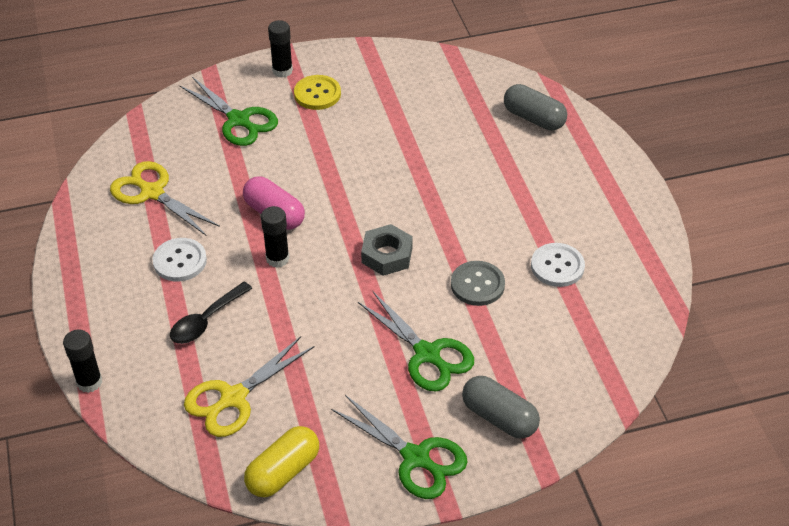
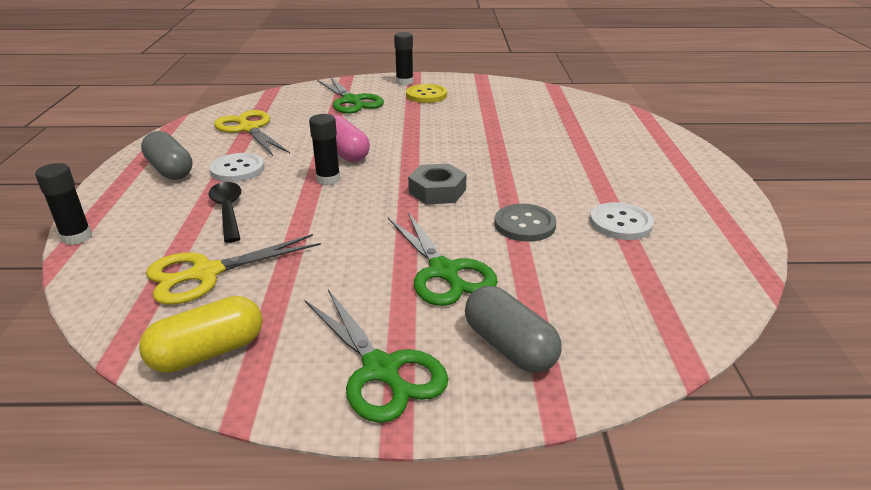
camera: 15 degrees right, 15 degrees down
black spoon [170,282,253,344] -> black spoon turned 105 degrees clockwise [209,182,241,243]
grey capsule [504,84,567,131] -> grey capsule moved to [141,131,193,180]

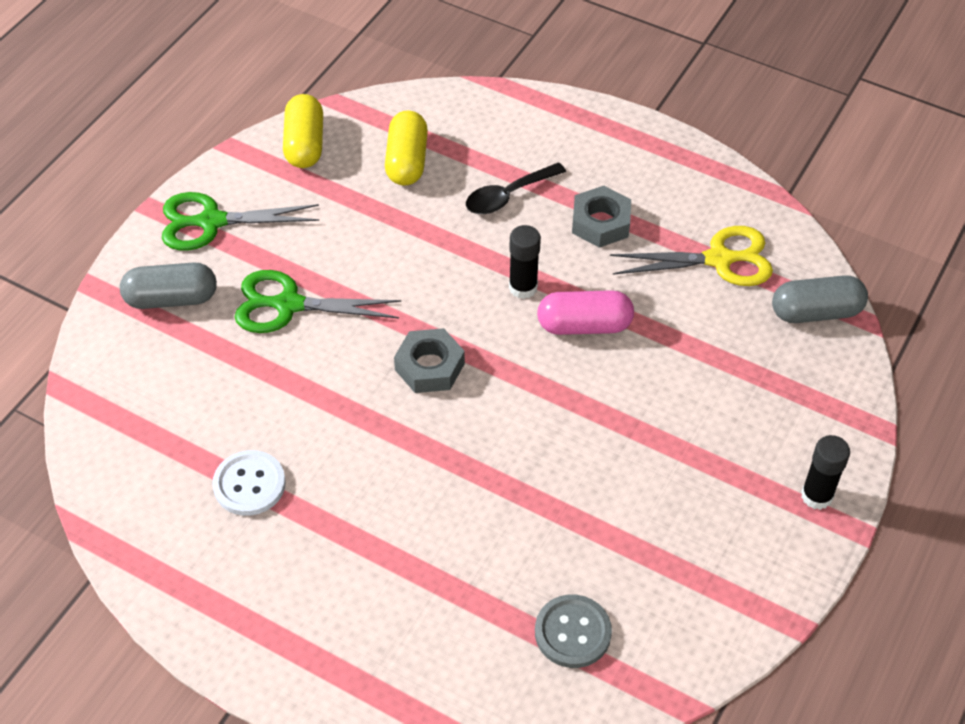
camera: 120 degrees right, 20 degrees up
black glue stick [35,163,92,245] -> none
grey capsule [141,131,193,180] -> grey capsule moved to [772,275,868,323]
yellow scissors [146,234,321,305] -> yellow capsule [385,110,428,186]
white button [209,153,265,182] -> grey nut [572,186,631,248]
black spoon [209,182,241,243] -> black spoon turned 135 degrees clockwise [466,162,566,214]
green scissors [317,77,384,114] -> none
yellow button [406,84,447,103] -> none
grey button [494,204,556,242] -> grey button moved to [535,594,612,668]

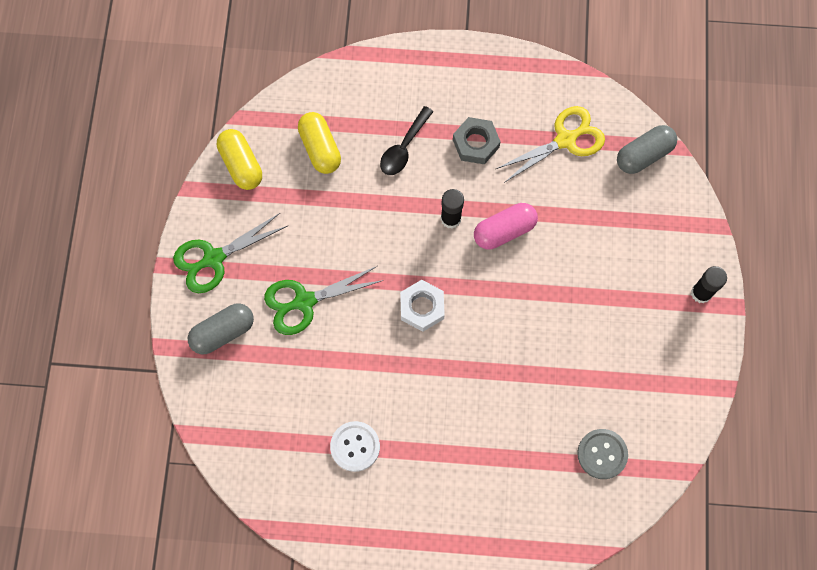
camera: 25 degrees left, 20 degrees up
grey nut [394,328,465,393] -> white nut [400,280,445,331]

